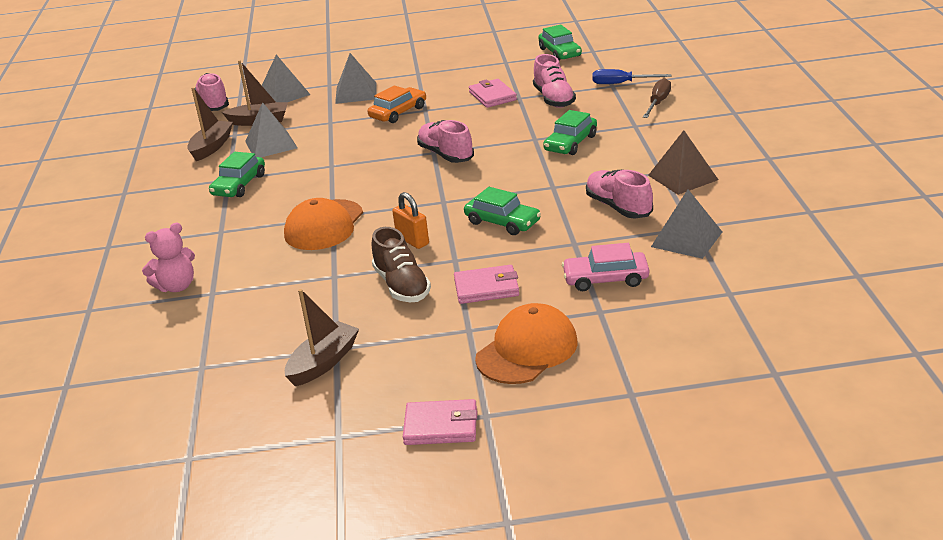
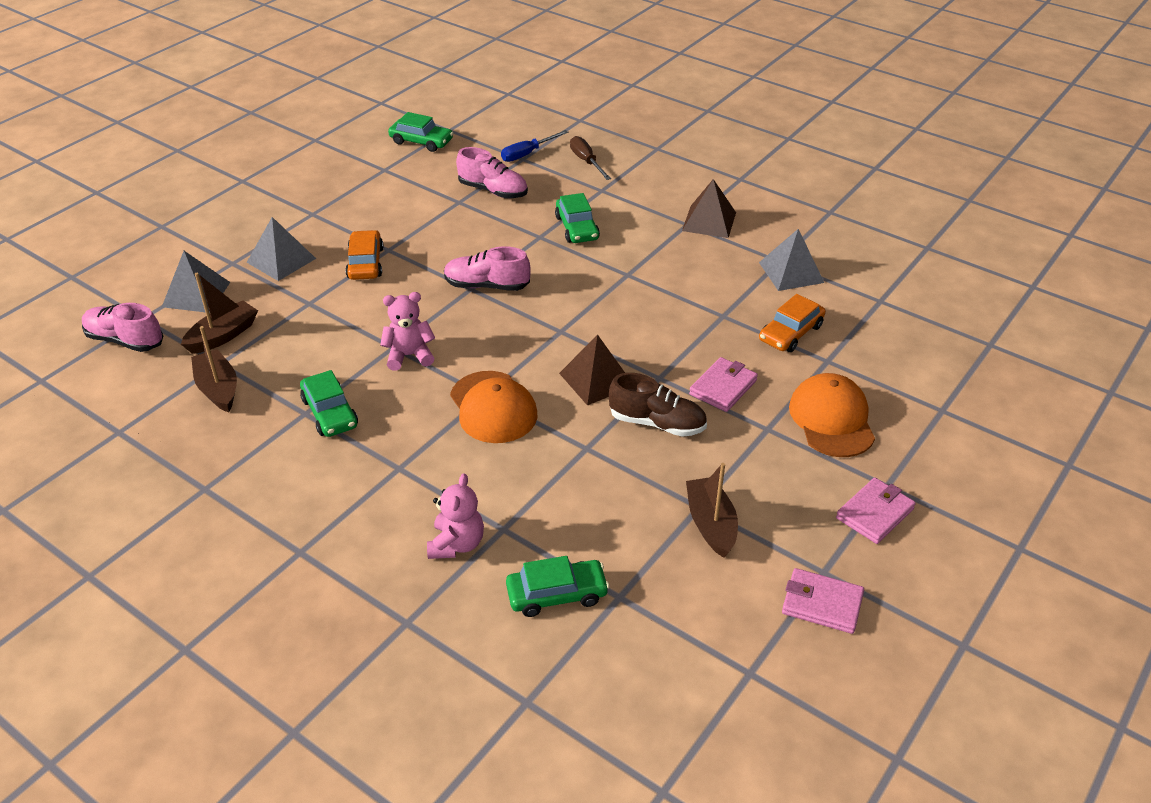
camera: 50 degrees left, 10 degrees up
grey pyramid [245,102,298,157] -> none
orange padlock [392,192,429,249] -> brown pyramid [559,334,625,406]
green car [464,187,541,235] -> green car moved to [506,556,609,617]
pink wallet [469,79,517,108] -> pink wallet moved to [782,568,864,634]
pink car [562,243,649,291] -> orange car [759,294,826,352]
pink shoe [586,170,653,219] -> none
none -> pink teddy bear [380,292,435,371]

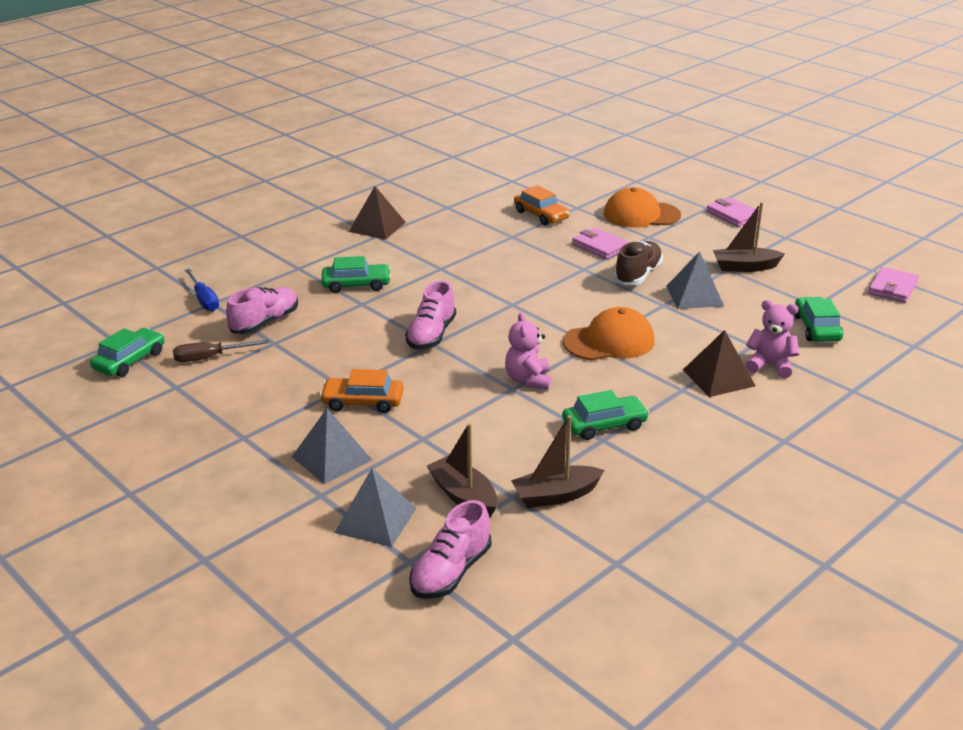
camera: 80 degrees left, 10 degrees down
brown pyramid [559,334,625,406] -> brown pyramid moved to [683,330,756,397]
brown screwdriver [570,136,611,180] -> brown screwdriver moved to [173,340,269,362]
grey pyramid [759,229,824,291] -> grey pyramid moved to [666,251,724,309]
pink wallet [782,568,864,634] -> pink wallet moved to [868,267,919,303]

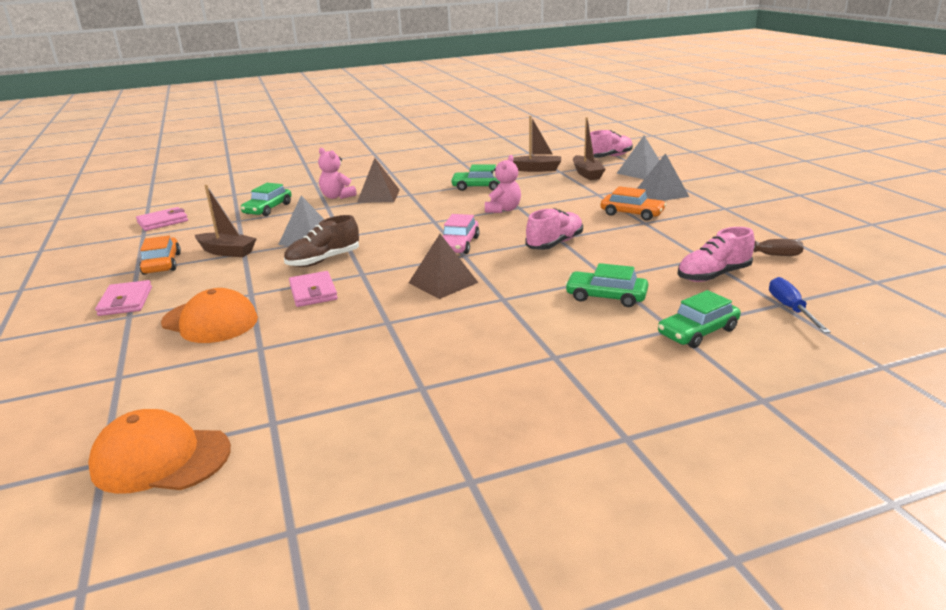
camera: 155 degrees left, 5 degrees down
green car [90,328,165,377] -> green car moved to [658,290,741,348]
brown pyramid [349,186,406,240] -> brown pyramid moved to [409,234,479,299]
orange car [514,185,570,225] -> orange car moved to [139,236,181,275]
orange cap [563,307,654,360] -> orange cap moved to [88,409,231,494]
none -> pink car [443,214,480,254]

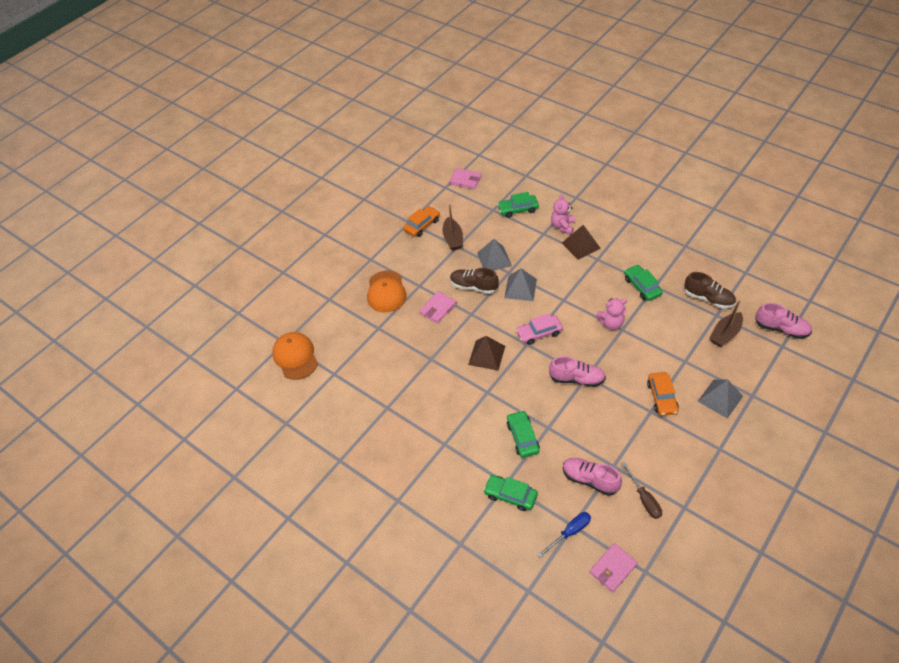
camera: 60 degrees right, 25 degrees up
pink wallet [95,280,152,316] -> pink wallet moved to [589,543,638,592]
brown boat [513,116,561,172] -> brown shoe [684,272,736,309]
grey pyramid [616,136,660,179] -> grey pyramid moved to [504,268,537,301]

